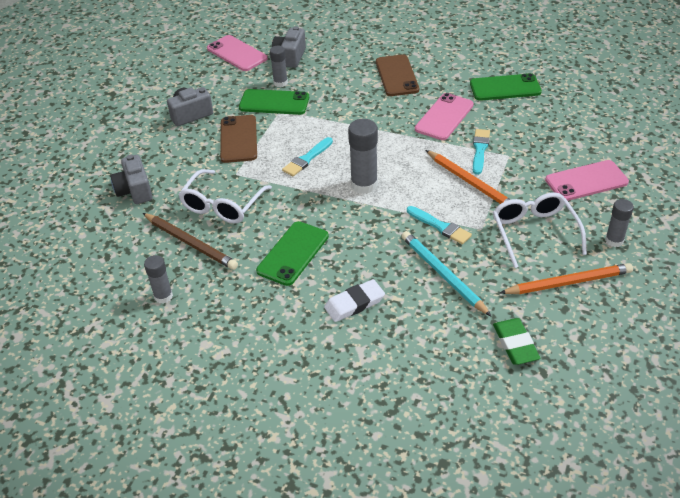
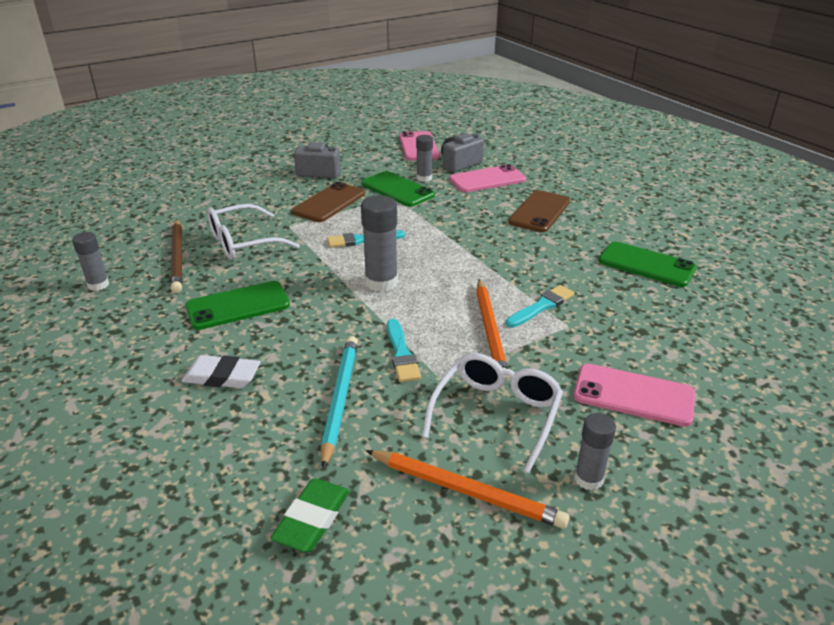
camera: 35 degrees right, 10 degrees down
grey camera [110,154,153,204] -> none
pink phone [415,93,474,140] -> pink phone moved to [449,164,526,193]

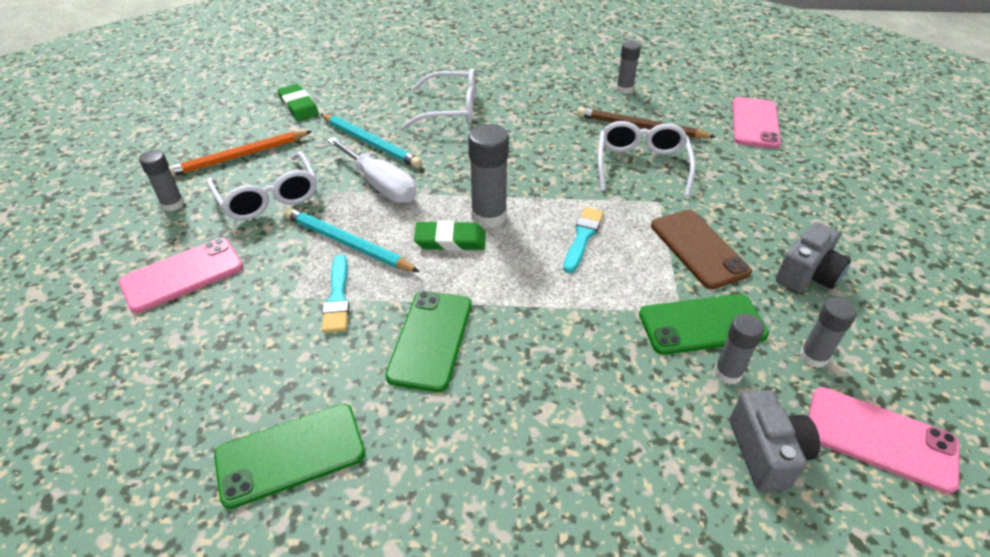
camera: 125 degrees right, 10 degrees up
white eraser [182,355,261,388] -> white glasses [402,69,475,129]
green phone [186,281,290,330] -> green phone moved to [385,291,472,392]
turquoise brush [387,319,421,382] -> white screwdriver [327,137,416,203]
pink phone [449,164,526,193] -> pink phone moved to [733,97,781,149]
orange pencil [476,280,509,381] -> turquoise pencil [284,207,420,272]
brown phone [508,190,570,232] -> none
none -> green eraser [414,221,486,251]
none -> grey glue stick [799,298,857,368]

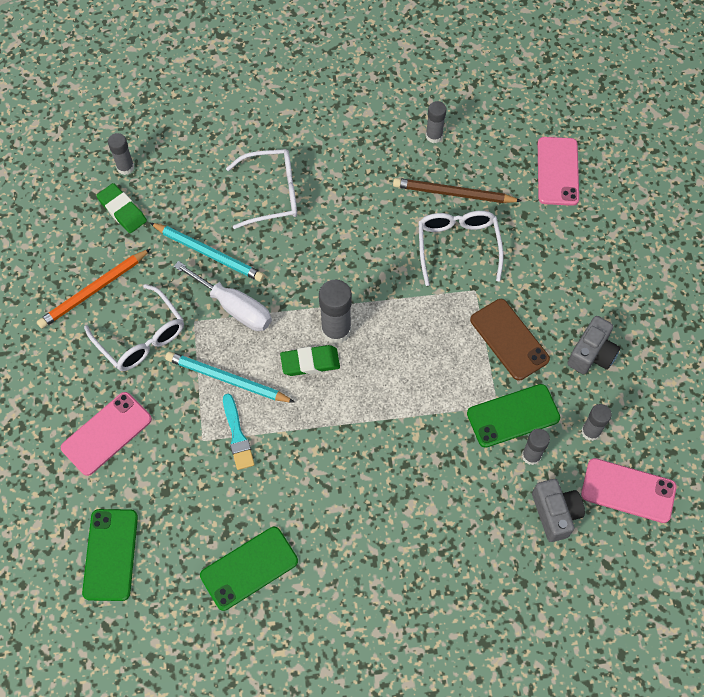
camera: 10 degrees left, 20 degrees up
grey glue stick [139,150,184,211] -> grey glue stick moved to [108,133,134,175]
green phone [385,291,472,392] -> green phone moved to [82,509,138,601]
turquoise brush [563,207,604,273] -> none

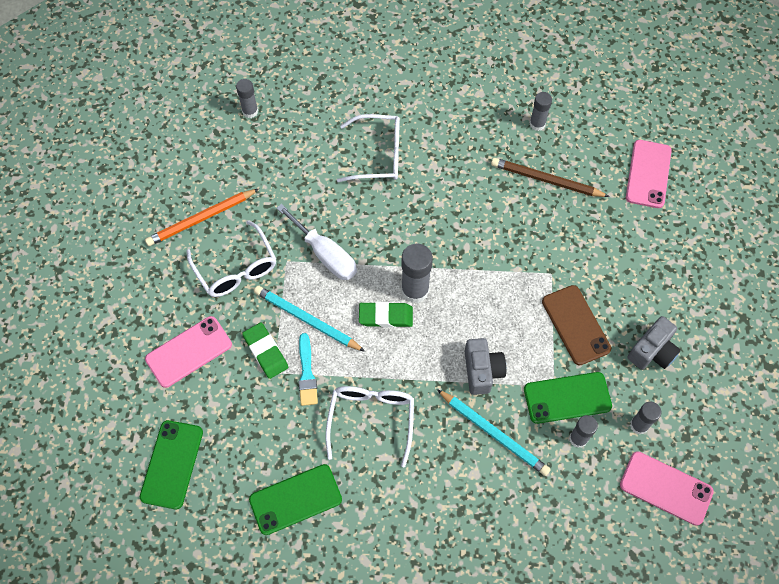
camera: 10 degrees right, 0 degrees up
green eraser [96,183,147,233] -> green eraser moved to [242,323,288,379]
turquoise pencil [150,223,264,282] -> turquoise pencil moved to [437,389,551,476]
white glasses [418,211,504,286] -> white glasses moved to [326,386,414,467]
grey camera [532,479,585,542] -> grey camera moved to [465,338,506,395]

